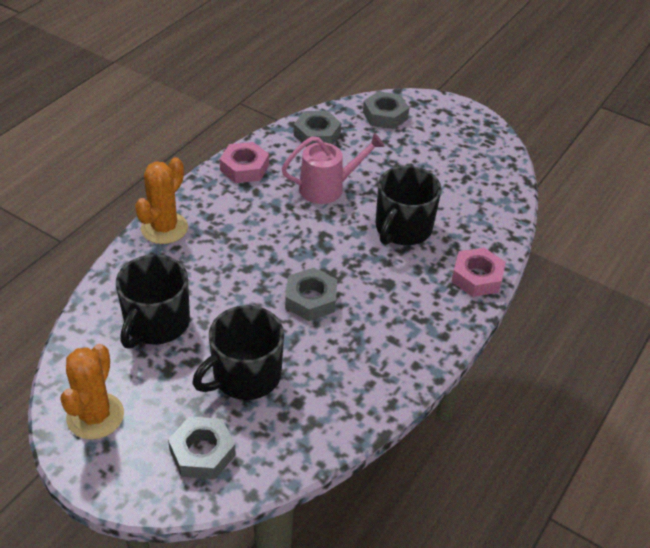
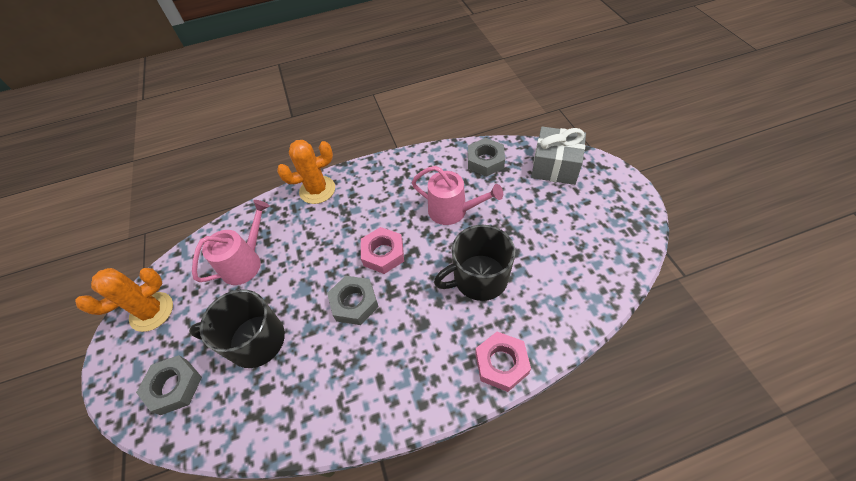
camera: 45 degrees right, 10 degrees up
black mug [116,254,190,349] -> pink watering can [192,200,270,285]
pink nut [220,142,269,183] -> pink nut moved to [361,227,404,274]
grey nut [363,91,409,129] -> grey gift [531,127,586,185]

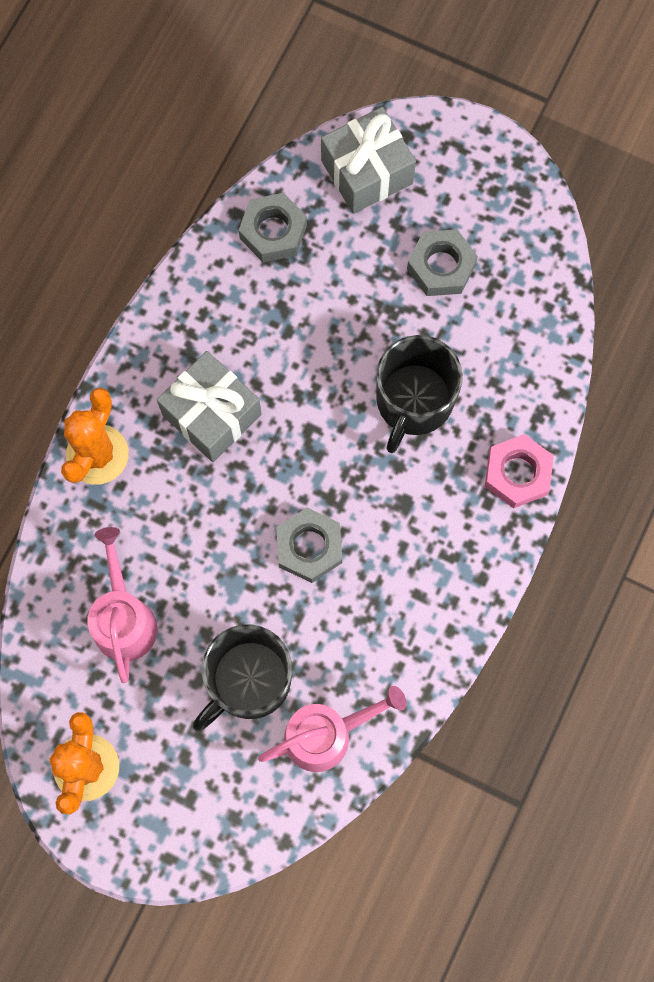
camera: 50 degrees left, 20 degrees up
grey nut [136,355,202,415] -> grey nut moved to [407,229,478,296]
pink nut [361,227,404,274] -> none
pink watering can [411,166,503,225] -> pink watering can moved to [258,686,406,772]
none -> grey gift [157,351,262,462]

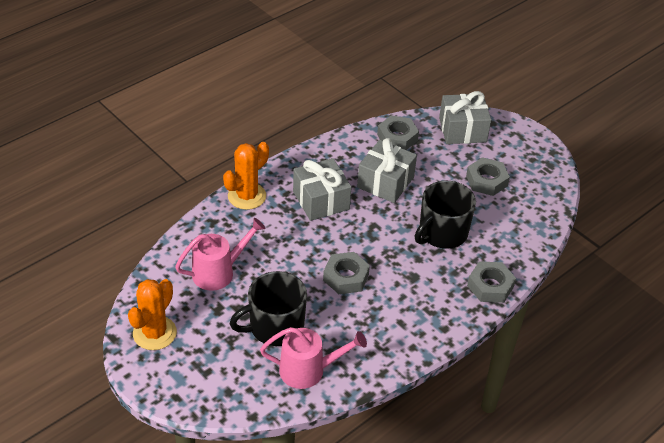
camera: 20 degrees right, 30 degrees down
pink watering can [87,527,157,683] -> pink watering can turned 45 degrees clockwise [175,218,266,291]
pink nut [485,434,554,508] -> grey nut [467,261,516,303]
none -> grey gift [357,138,417,203]

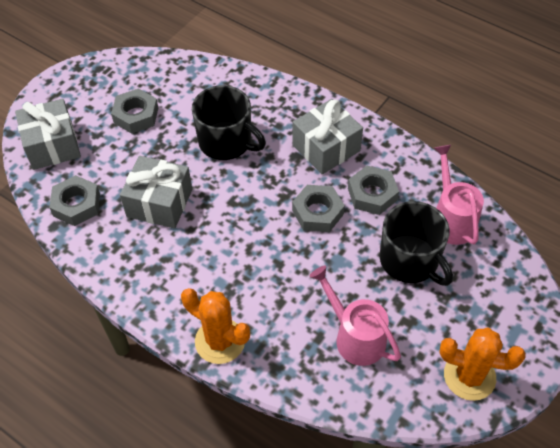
camera: 100 degrees left, 10 degrees up
grey gift [293,158,352,221] -> grey gift moved to [292,99,363,174]
grey nut [467,261,516,303] -> grey nut moved to [348,166,399,215]

